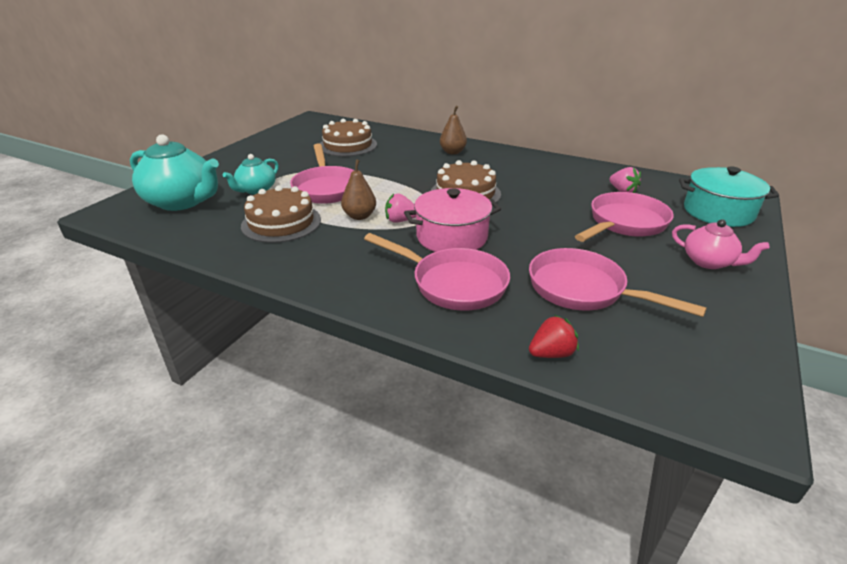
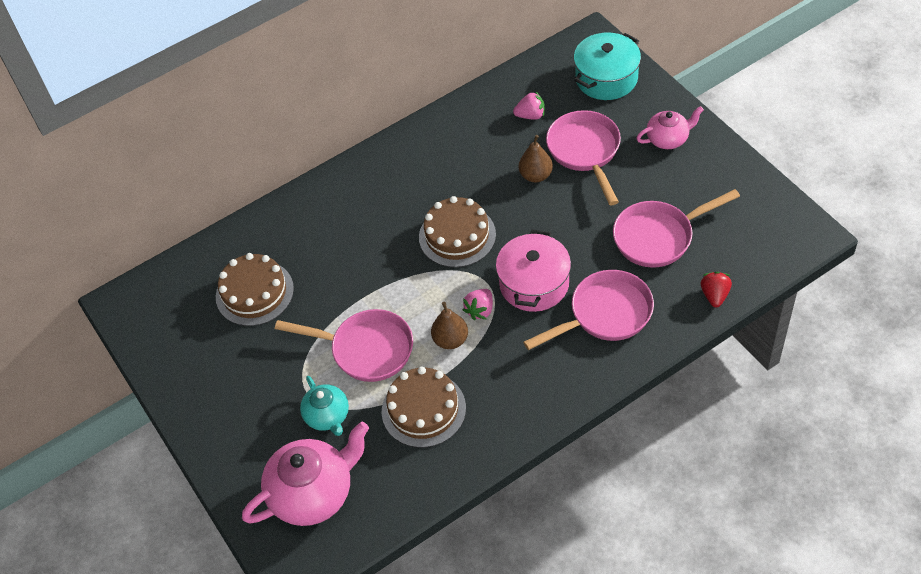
camera: 55 degrees left, 20 degrees up
turquoise teapot [130,134,219,211] -> pink teapot [242,422,369,526]
brown pear [440,106,467,155] -> brown pear moved to [519,135,553,183]

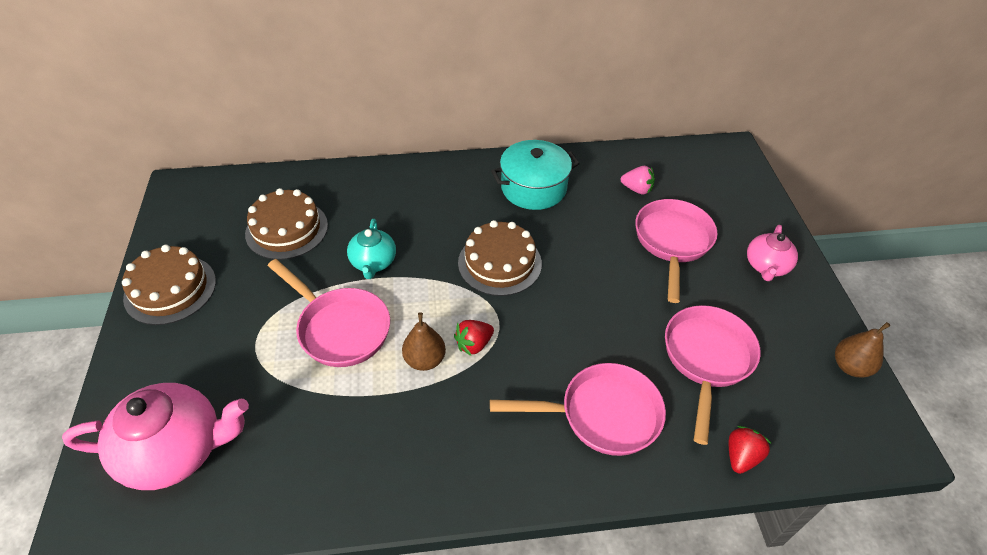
camera: 20 degrees right, 5 degrees down
turquoise teapot [300,376,349,436] -> turquoise teapot moved to [347,219,396,279]
brown cake [382,366,466,448] -> brown cake moved to [122,245,216,325]
pink strawberry [463,289,493,320] -> red strawberry [454,320,494,356]
pink pot [496,229,571,312] -> none
brown pear [519,135,553,183] -> brown pear moved to [835,322,890,377]
turquoise pot [574,32,641,100] -> turquoise pot moved to [491,140,580,210]
pink pan [613,189,740,268] -> pink pan turned 105 degrees clockwise [665,305,761,445]
pink teapot [636,106,704,149] -> pink teapot turned 105 degrees clockwise [747,225,798,281]

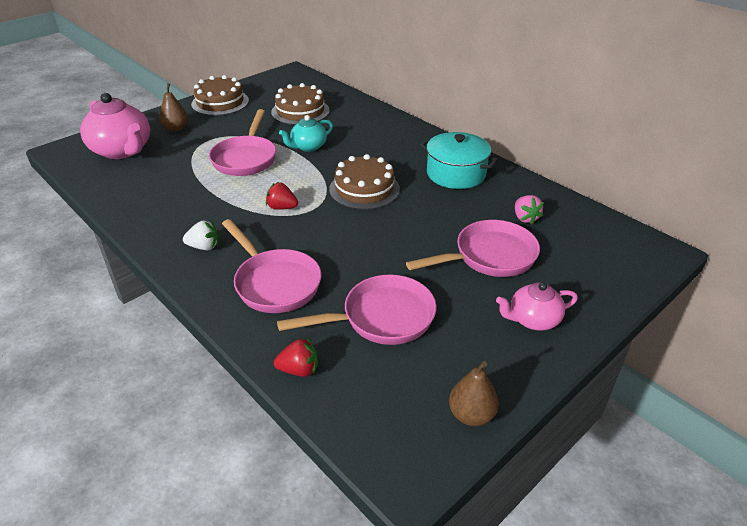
camera: 55 degrees right, 10 degrees down
brown pear [402,312,446,371] -> brown pear moved to [159,83,188,132]
none -> white strawberry [183,220,218,250]

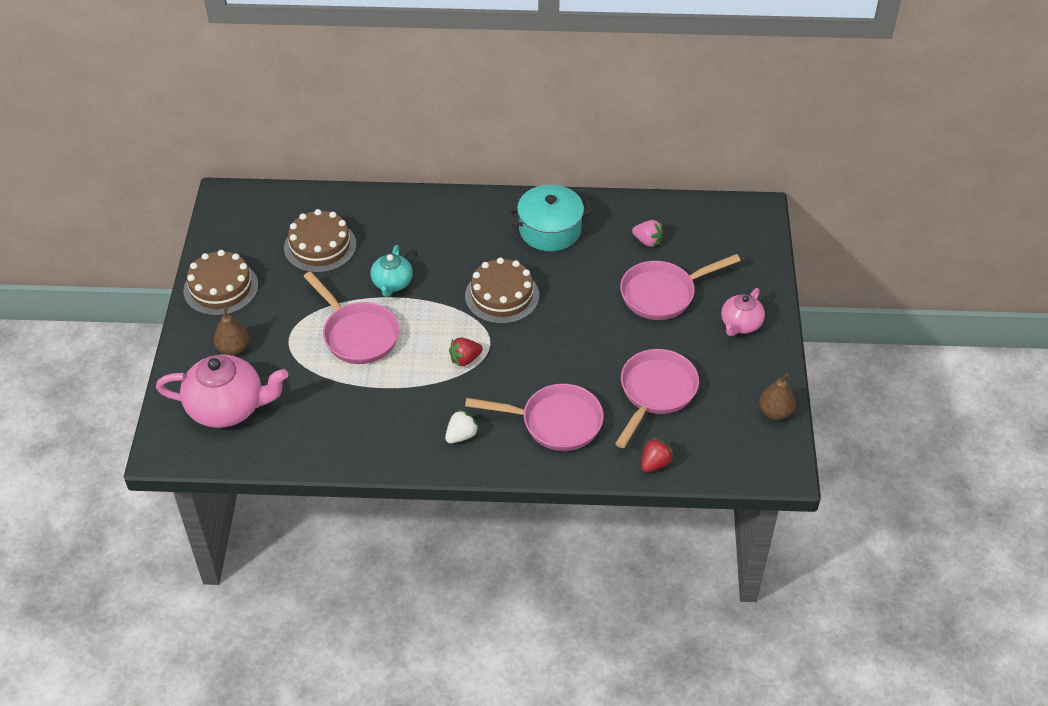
camera: 45 degrees left, 10 degrees up
pink pan [406,220,540,277] -> pink pan turned 135 degrees counterclockwise [620,254,741,320]

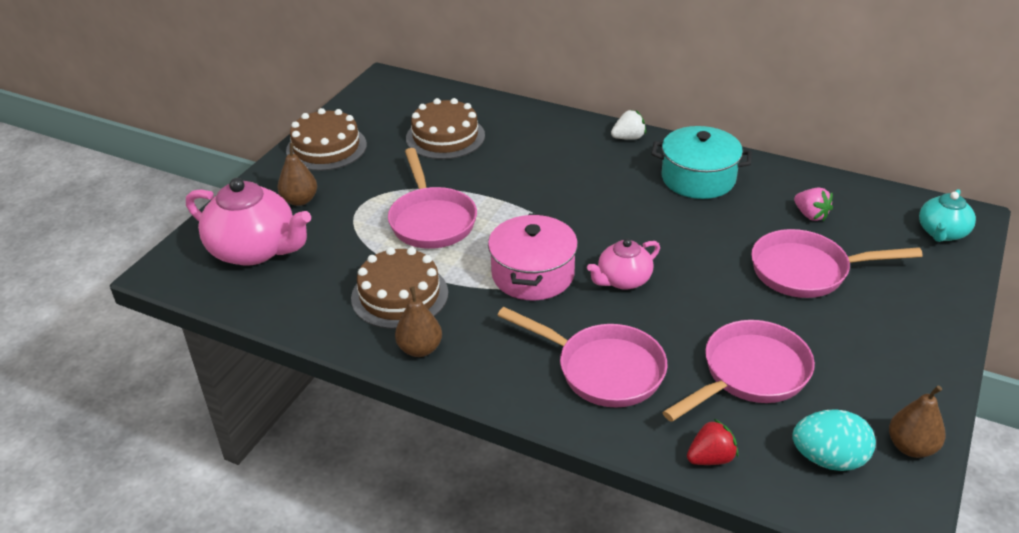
camera: 25 degrees right, 10 degrees down
turquoise teapot [370,245,413,297] -> turquoise teapot moved to [919,189,976,242]
white strawberry [445,409,479,443] -> white strawberry moved to [611,110,646,140]
red strawberry [449,338,483,367] -> pink pot [488,213,578,300]
brown cake [465,258,539,324] -> brown cake moved to [351,247,448,329]
pink teapot [721,288,765,336] -> pink teapot moved to [587,239,660,290]
none -> brown pear [395,286,442,357]
none -> turquoise egg [792,409,876,471]

